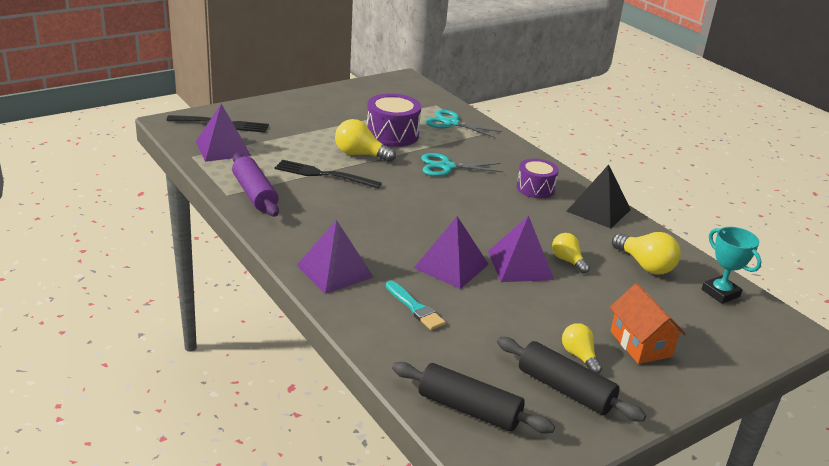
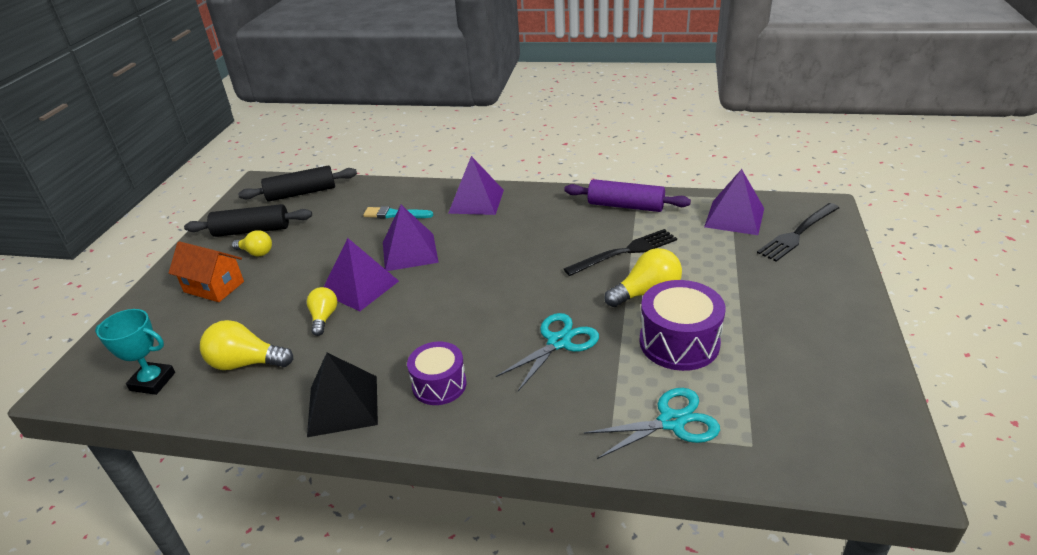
camera: 140 degrees right, 5 degrees up
yellow light bulb [552,233,590,273] -> yellow light bulb turned 105 degrees counterclockwise [307,287,337,336]

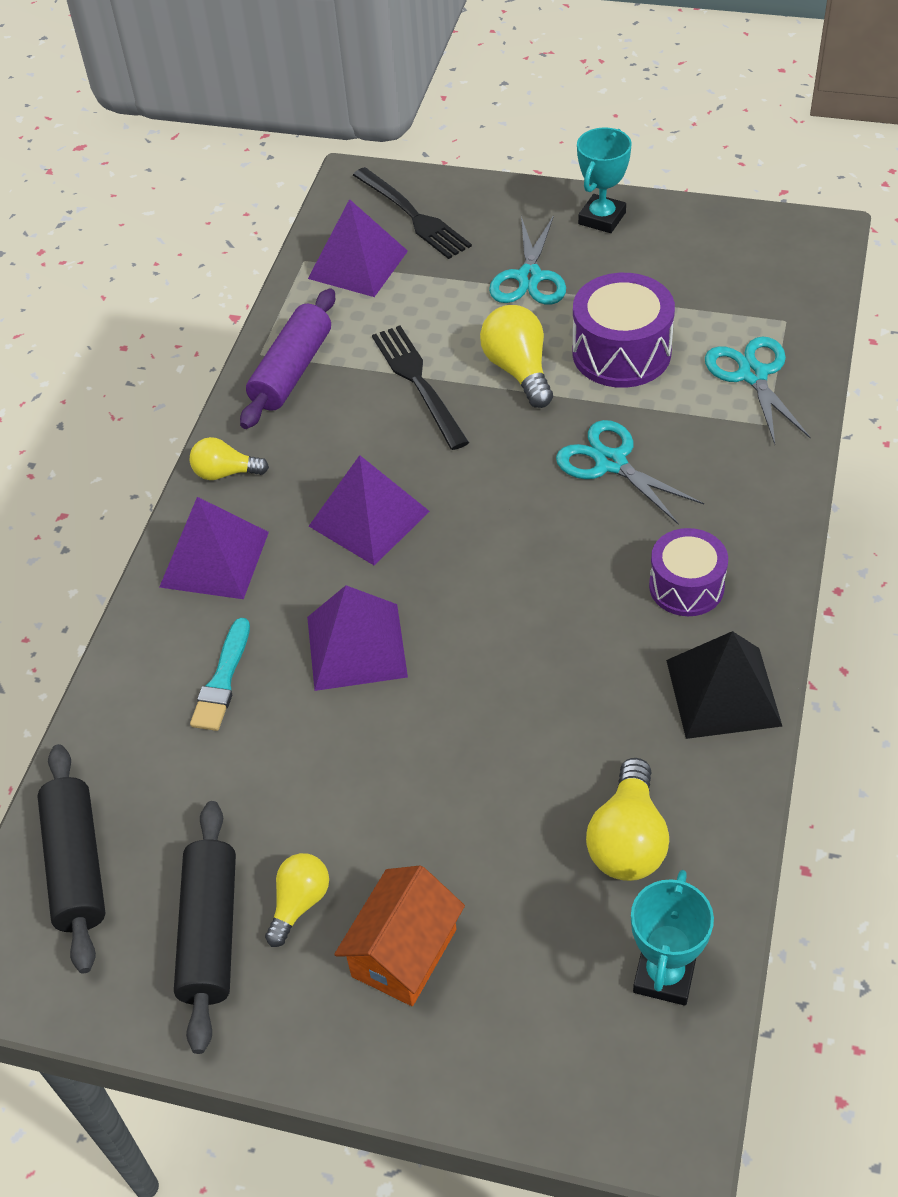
camera: 85 degrees left, 15 degrees up
yellow light bulb [307,287,337,336] -> yellow light bulb moved to [190,437,269,480]
purple pyramid [324,238,399,311] -> purple pyramid moved to [309,455,430,565]
none -> turquoise scissors [489,215,566,305]
none -> turquoise trophy [577,127,632,233]

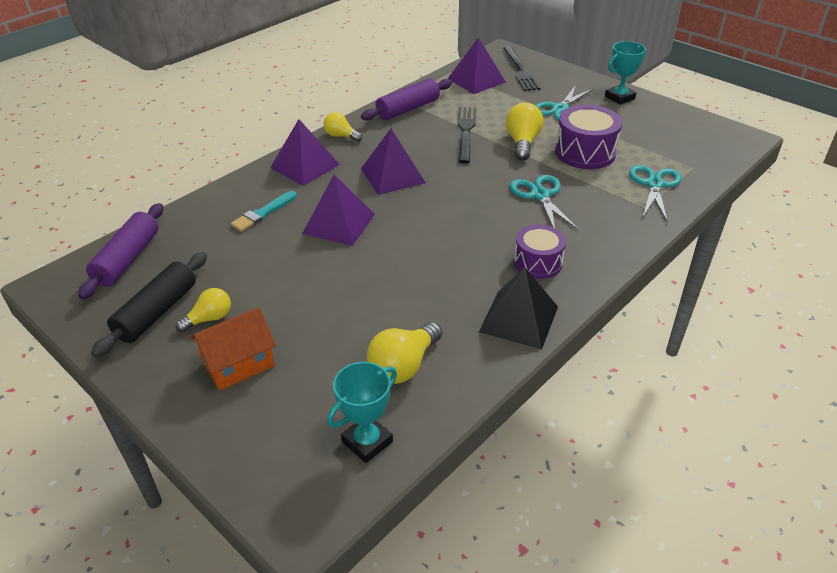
camera: 25 degrees right, 10 degrees down
black rolling pin [37,744,106,974] -> purple rolling pin [78,203,163,300]

